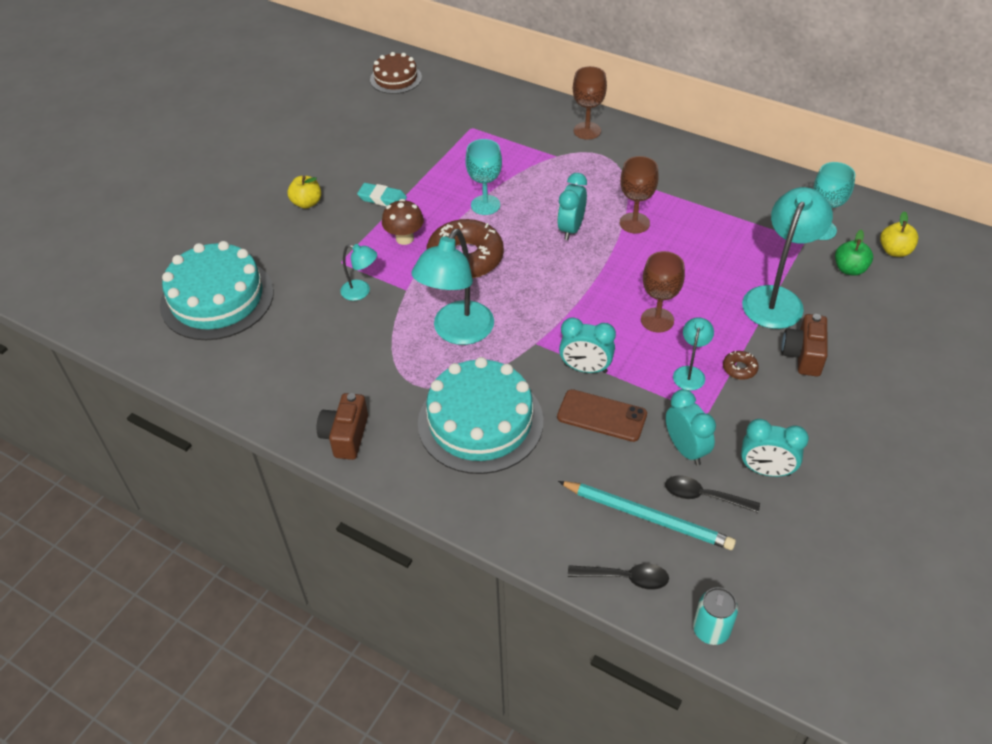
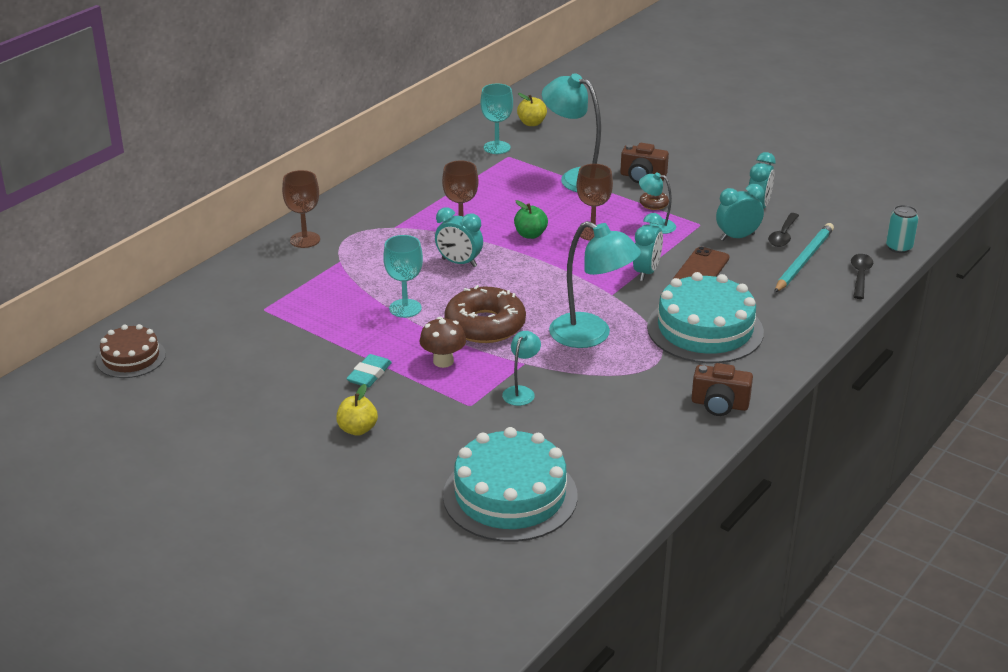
camera: 85 degrees left, 15 degrees down
green apple [835,230,873,276] -> green apple moved to [514,200,548,239]

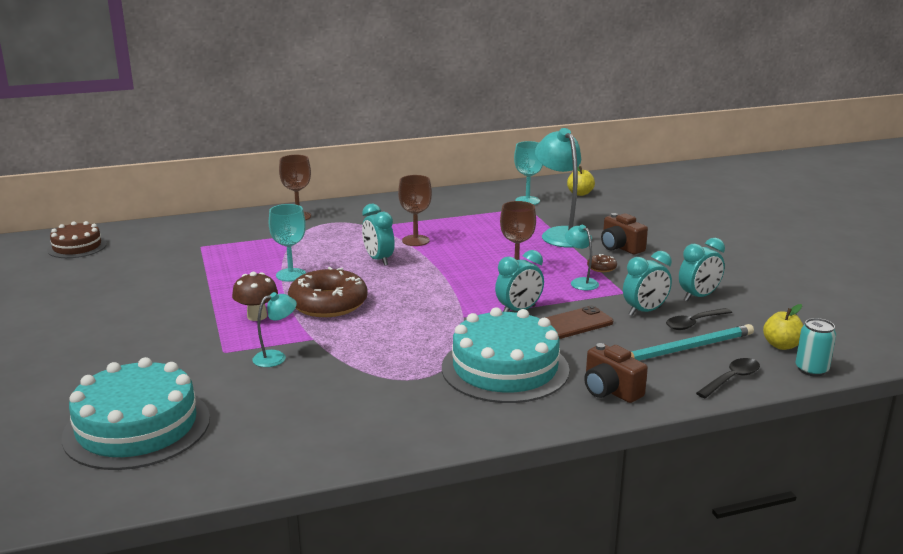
camera: 35 degrees right, 10 degrees down
yellow apple [336,384,378,436] -> yellow apple moved to [763,304,804,350]
turquoise eraser [346,354,392,387] -> none
green apple [514,200,548,239] -> none
turquoise lamp [549,221,641,348] -> none
brown camera [692,363,753,416] -> brown camera moved to [584,343,648,403]
turquoise clock [716,184,764,241] -> turquoise clock turned 135 degrees clockwise [623,251,672,316]

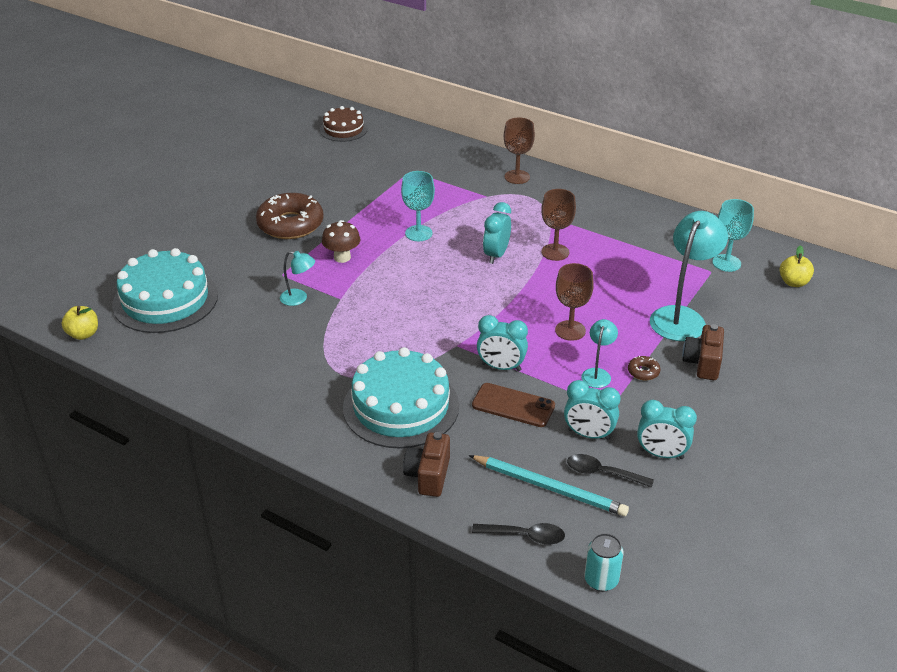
camera: 50 degrees right, 15 degrees up
brown donut [288,267,368,317] -> brown donut moved to [256,193,324,239]
yellow apple [763,304,804,350] -> yellow apple moved to [62,306,98,340]

